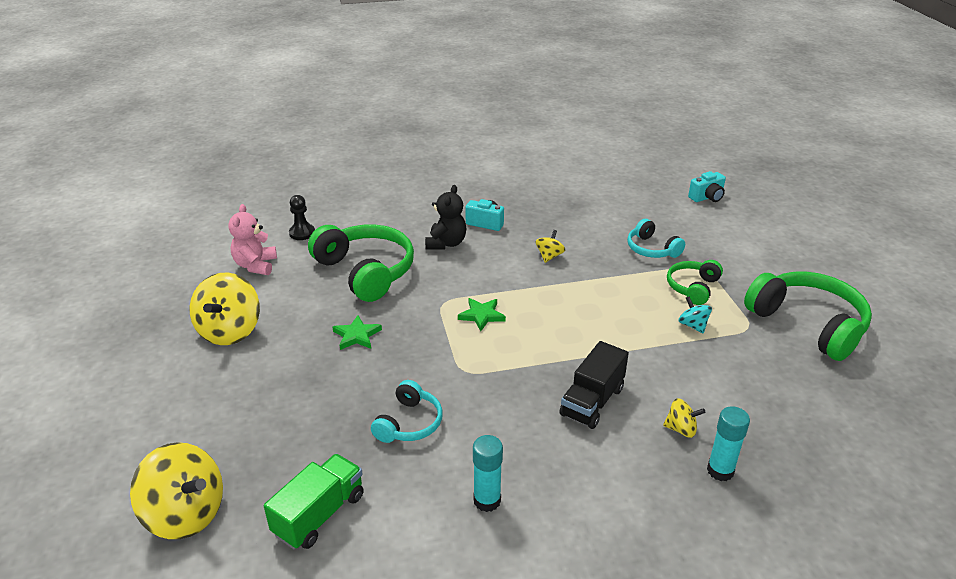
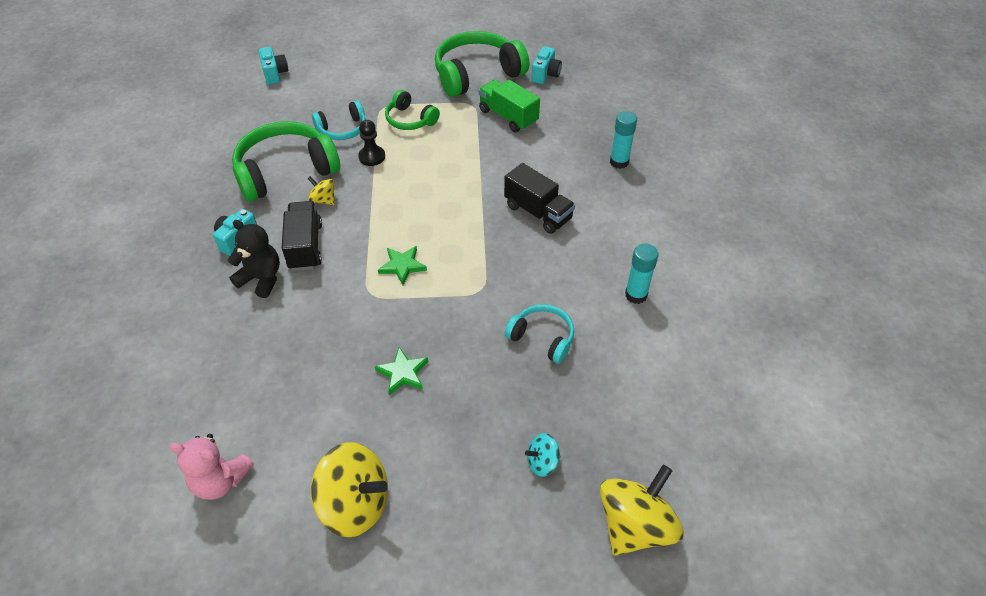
camera: 80 degrees left, 15 degrees up
green truck [264,454,364,549] -> green truck moved to [479,80,540,132]
black pawn [289,195,315,240] -> black pawn moved to [358,120,385,166]
green headphones [308,224,414,302] -> green headphones moved to [232,121,340,202]
yellow spinning top [663,398,705,438] -> none
turquoise spinning top [679,296,712,334] -> turquoise spinning top moved to [525,433,561,477]
none -> black truck [282,201,322,271]
none -> turquoise camera [531,46,562,84]

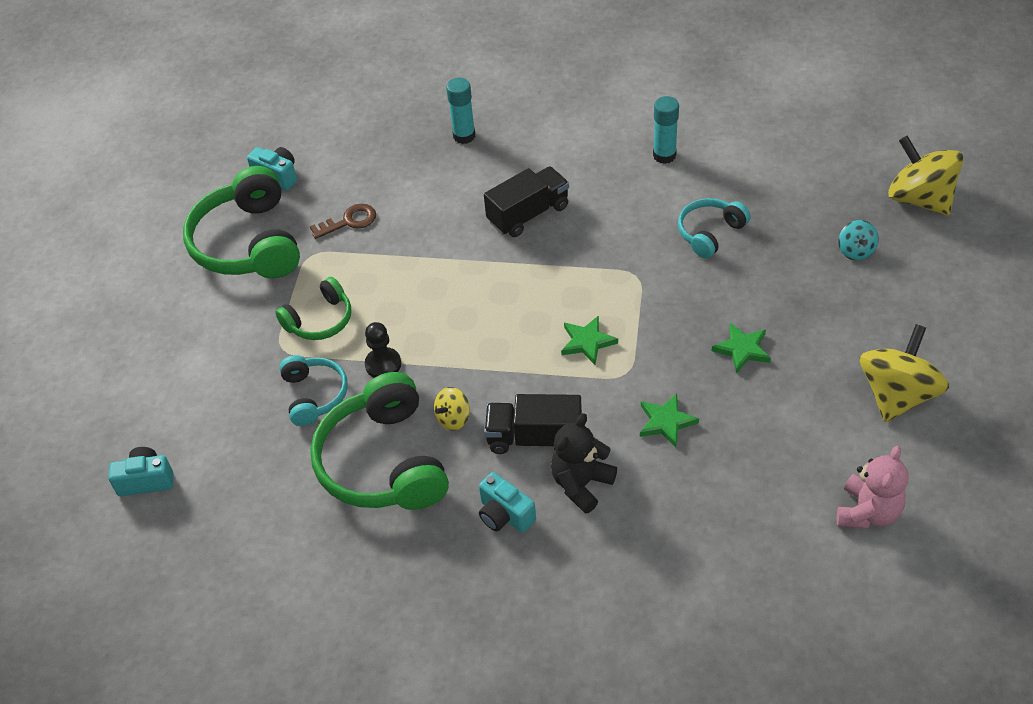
camera: 75 degrees left, 0 degrees up
green truck [479,80,540,132] -> brown key [310,204,376,239]
none -> green star [640,393,699,447]

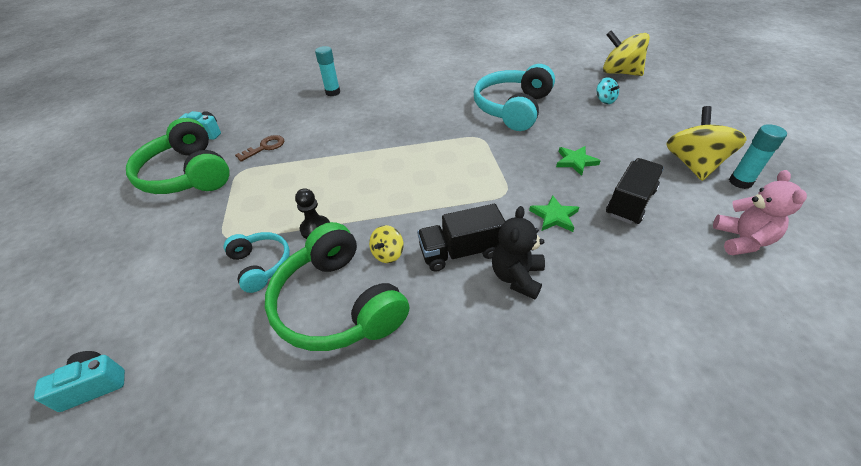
camera: 20 degrees left, 5 degrees down
green headphones [276,277,351,340] -> none
turquoise camera [479,472,536,533] -> none
black truck [484,166,569,237] -> black truck moved to [606,158,664,224]
green star [561,315,618,365] -> none
turquoise glue stick [653,96,679,164] -> turquoise glue stick moved to [729,124,787,189]
turquoise headphones [678,198,751,259] -> turquoise headphones [474,64,555,131], size x1.84

